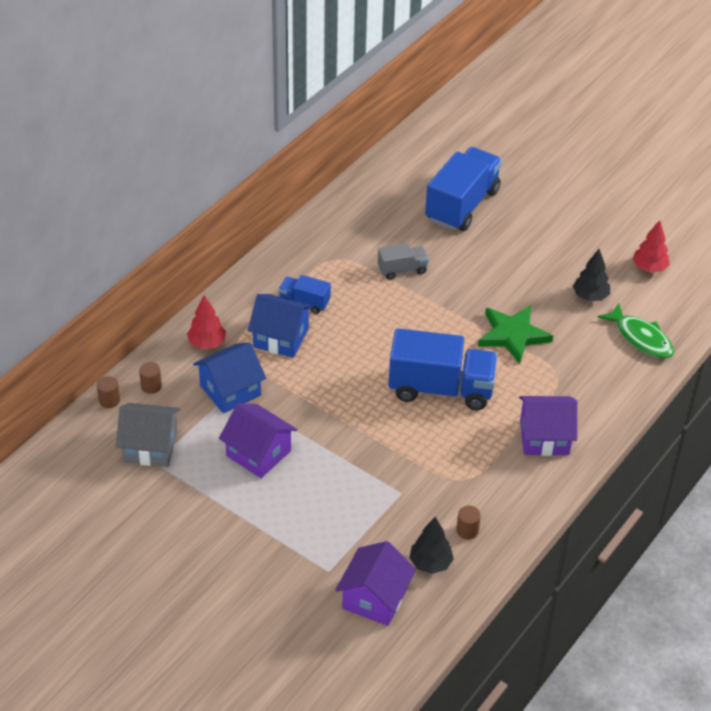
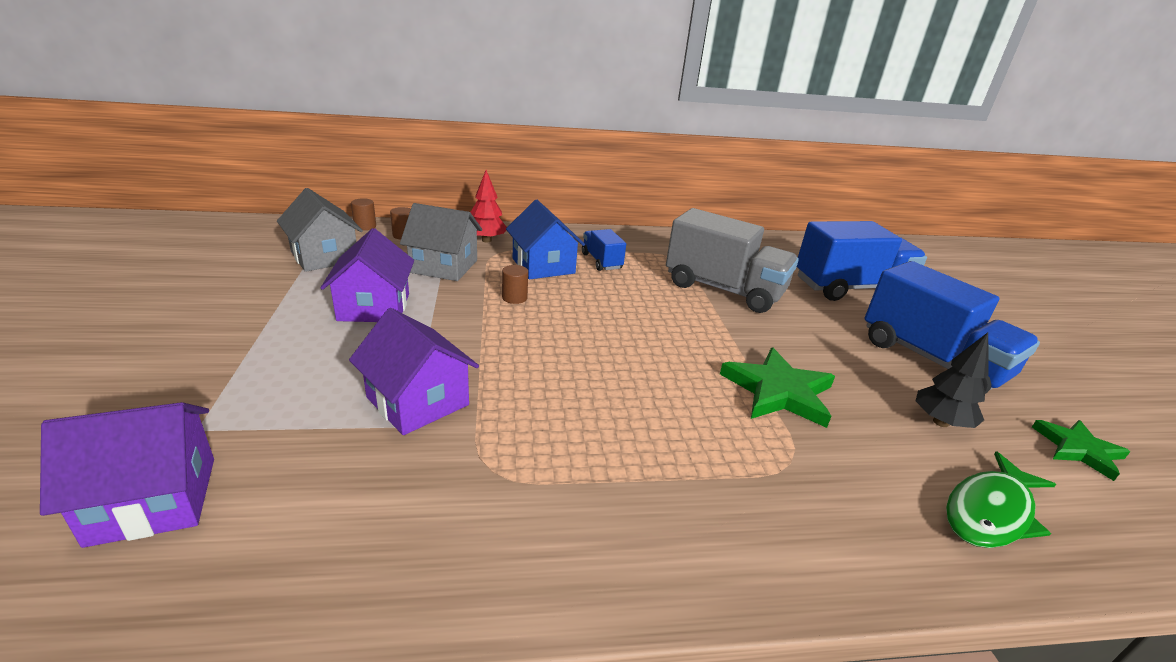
camera: 45 degrees right, 15 degrees down
blue house [193,343,266,413] -> grey house [400,203,482,281]
grey truck [378,243,429,280] -> grey truck [666,208,799,313], size x2.02
blue truck [388,328,498,410] -> blue truck moved to [864,261,1040,394]
black tree [409,517,454,574] -> none
brown cylinder [456,506,481,539] -> brown cylinder moved to [502,265,528,304]
purple house [519,396,577,456] -> purple house moved to [349,308,479,435]
green fish [597,303,674,359] -> green fish turned 45 degrees clockwise [946,452,1056,548]
red tree [632,220,670,272] -> green star [1032,420,1130,481]

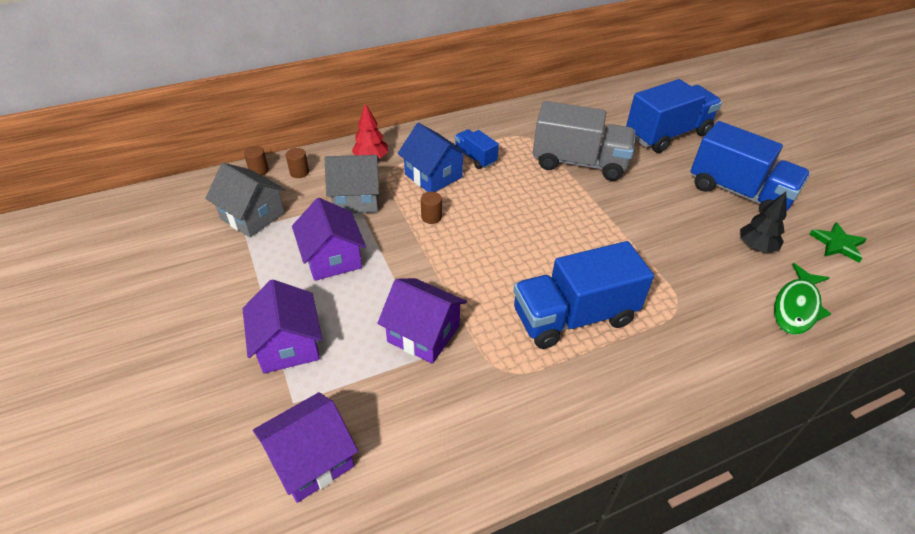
camera: 15 degrees left, 15 degrees up
green star [720,347,835,428] -> none
none -> purple house [243,279,322,373]
none -> blue truck [513,241,654,349]

